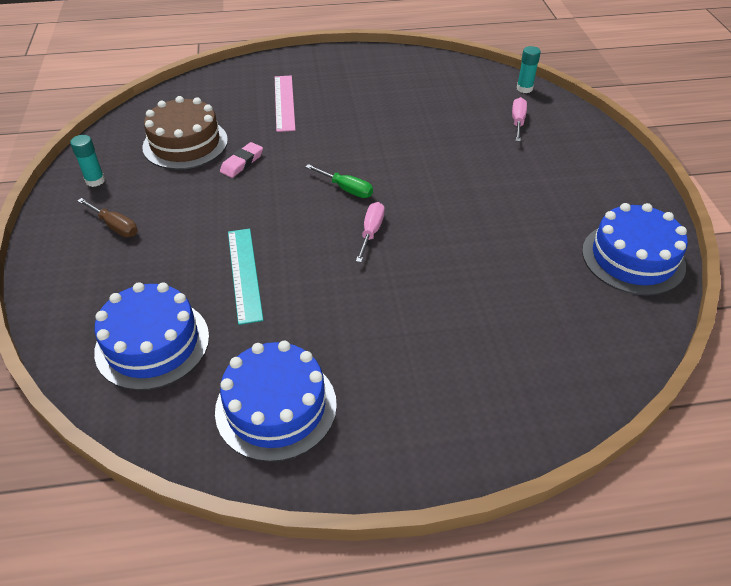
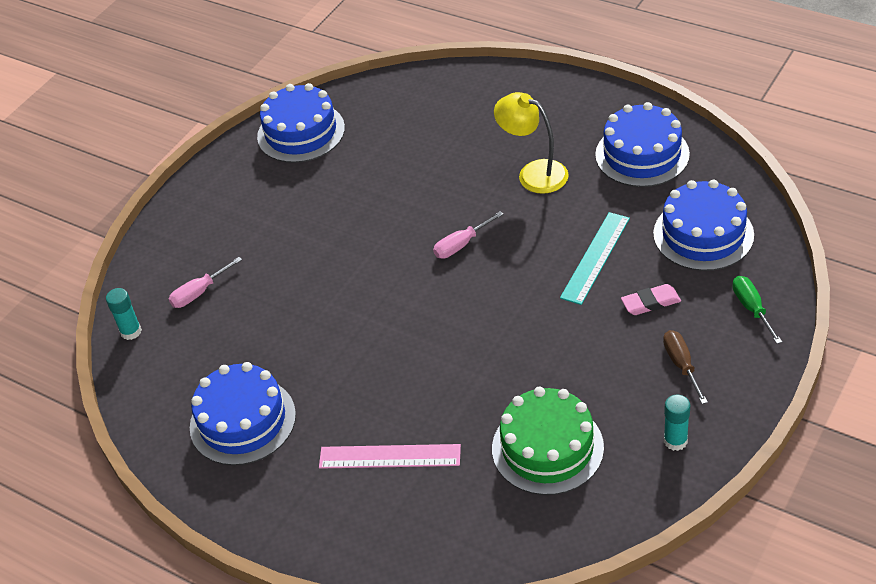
camera: 135 degrees left, 0 degrees up
brown cake [142,96,228,170] -> green cake [492,387,604,495]
pink eraser [220,142,263,178] -> pink eraser moved to [621,284,681,315]
pink ruler [275,76,295,132] -> pink ruler turned 60 degrees clockwise [319,444,461,469]
green screwdriver [306,164,373,198] -> green screwdriver moved to [732,276,782,344]
none -> blue cake [190,362,296,466]
none -> yellow lamp [494,92,569,194]

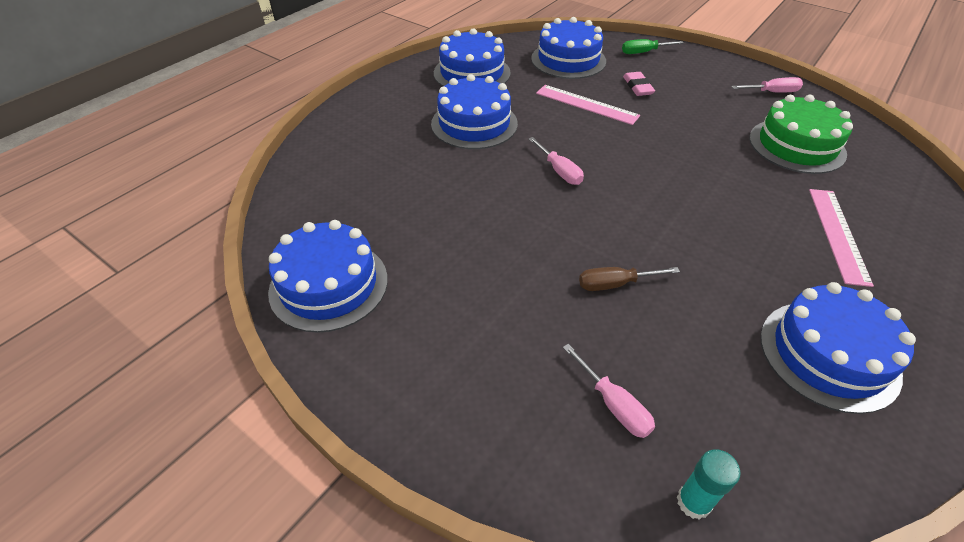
camera: 90 degrees left, 0 degrees up
yellow lamp [494,92,569,194] -> blue cake [431,74,518,149]
turquoise ruler [560,212,630,305] -> pink ruler [536,85,640,125]
brown screwdriver [663,330,708,404] -> brown screwdriver moved to [579,267,680,291]
turquoise glue stick [664,395,690,451] -> pink screwdriver [731,77,803,92]

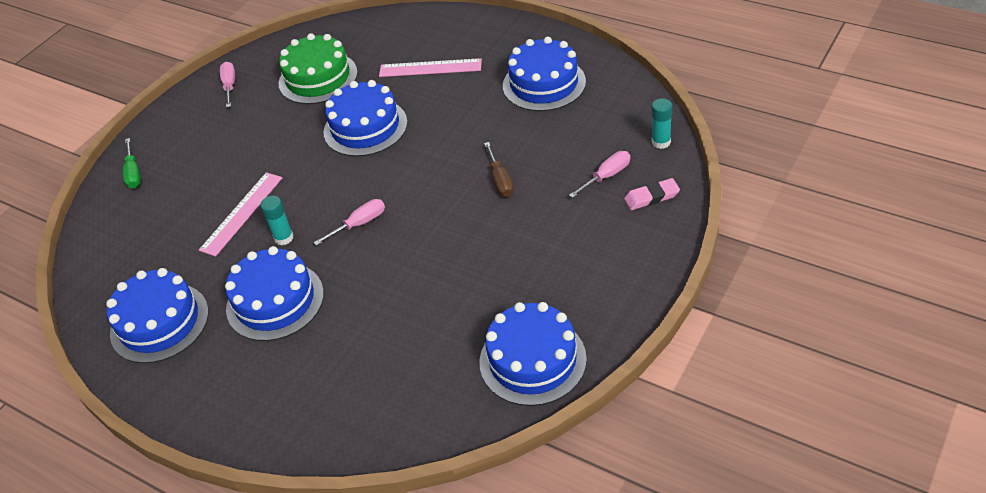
camera: 90 degrees left, 0 degrees up
blue cake [531,17,606,79] -> blue cake moved to [323,80,407,157]
pink eraser [623,72,655,96] -> pink eraser moved to [624,178,680,210]
none -> turquoise glue stick [260,196,294,245]

